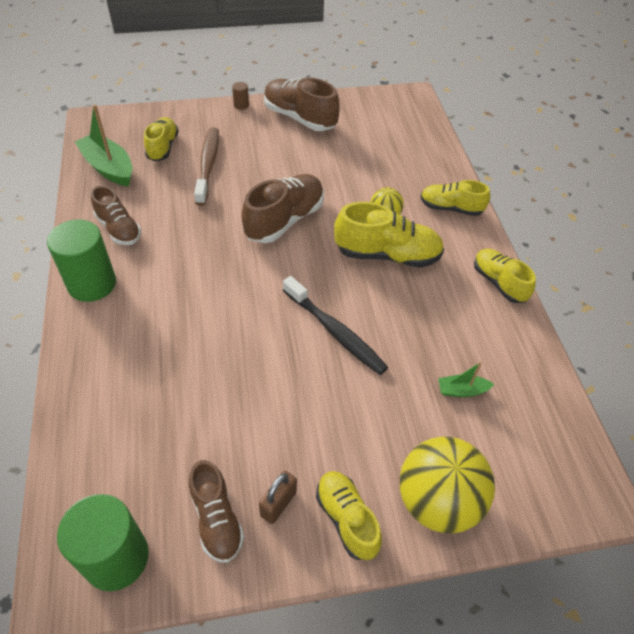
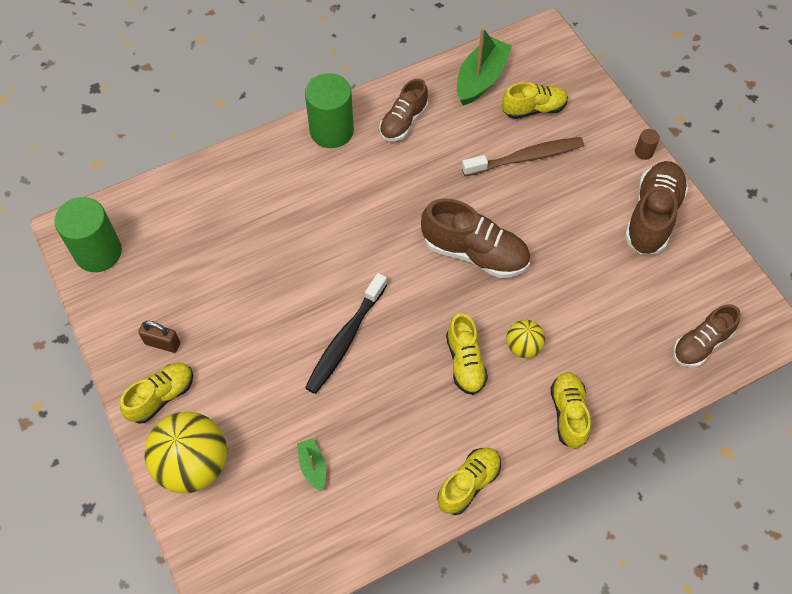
camera: 75 degrees right, 10 degrees up
brown shoe [189,460,244,563] -> brown shoe moved to [673,304,741,367]
yellow shoe [334,202,444,268] -> yellow shoe [446,313,488,395], size x0.65

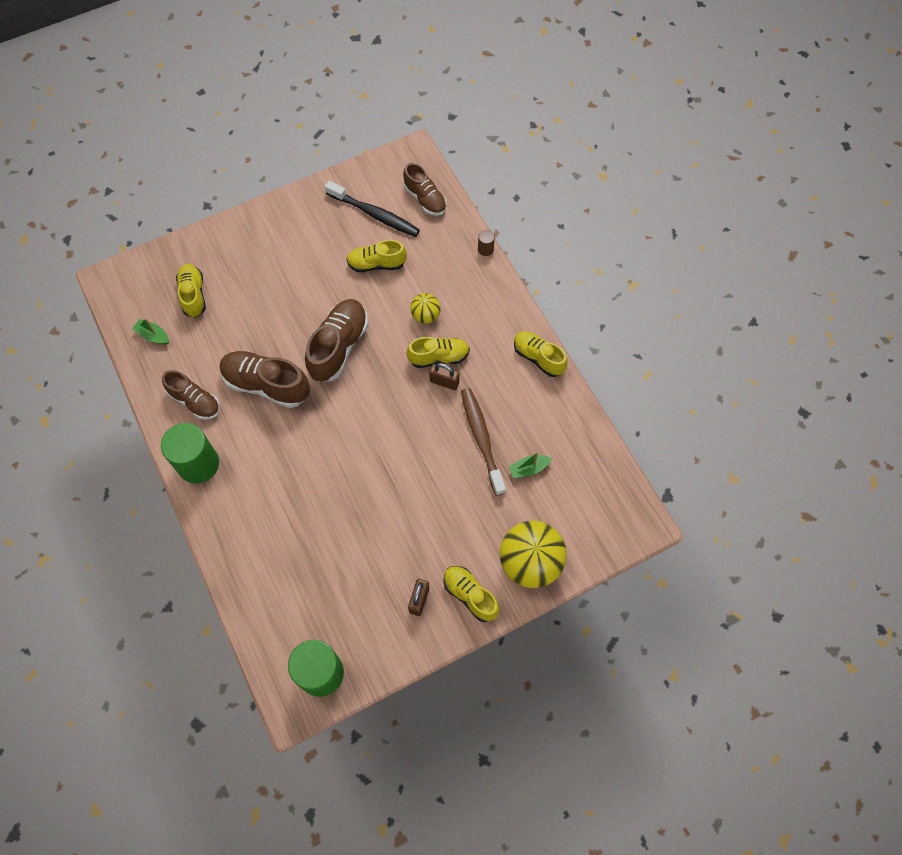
camera: 90 degrees left, 5 degrees up
black toothbrush [305,273,388,394] -> black toothbrush moved to [325,181,420,237]
green boat [457,27,512,106] -> green boat [132,318,169,344], size x0.52
brown toothbrush [462,137,584,176] -> brown toothbrush moved to [461,388,506,496]
yellow shoe [551,372,591,449] -> yellow shoe moved to [346,240,407,272]
brown shoe [625,161,689,255] -> brown shoe moved to [220,351,310,408]
brown cylinder [635,129,660,160] -> brown cylinder moved to [478,230,495,256]
none -> brown padlock [429,363,460,390]

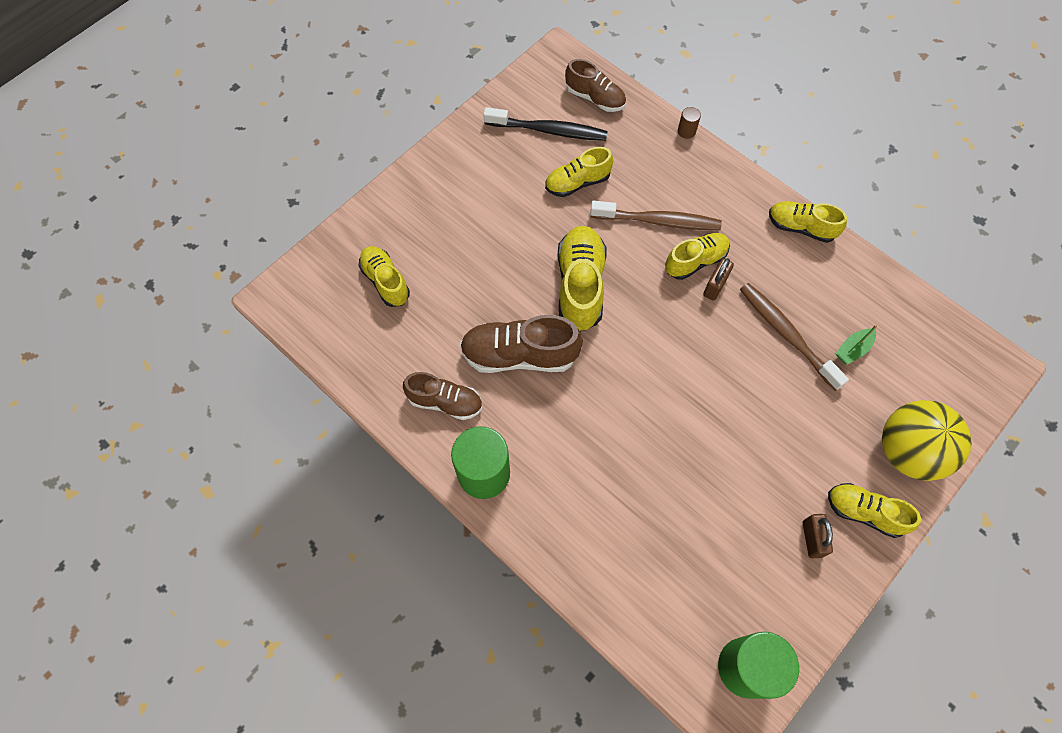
camera: 20 degrees left, 0 degrees up
green boat [132,318,169,344] -> none
brown shoe [305,299,368,382] -> yellow shoe [557,226,607,332]
yellow ball [410,293,441,324] -> brown toothbrush [590,200,722,230]
brown padlock [429,363,460,390] -> brown padlock turned 60 degrees counterclockwise [703,258,734,301]

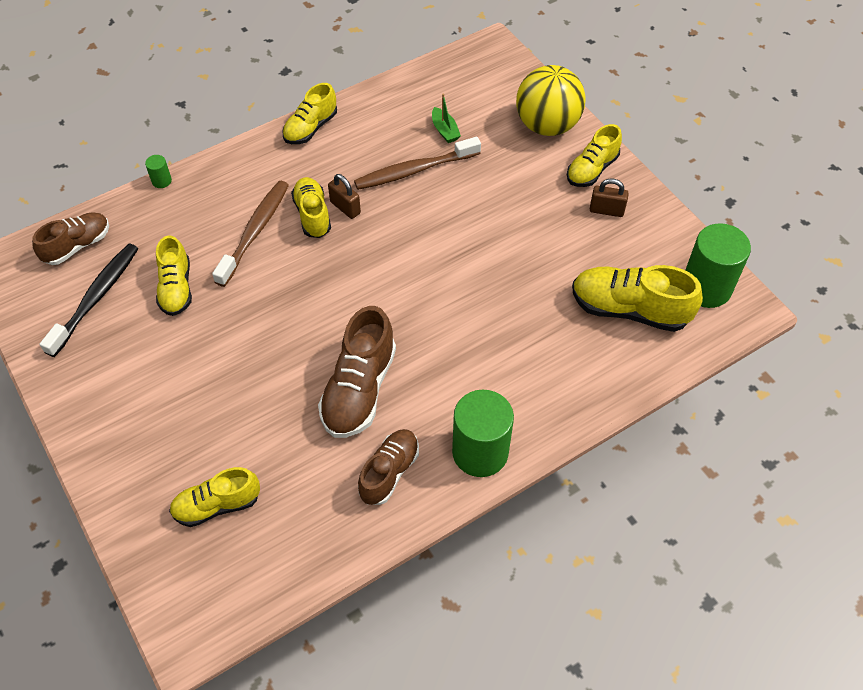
camera: 75 degrees left, 10 degrees down
yellow shoe [557,226,607,332] -> yellow shoe moved to [572,265,703,332]
brown cylinder [678,107,701,139] -> green cylinder [145,155,172,188]

